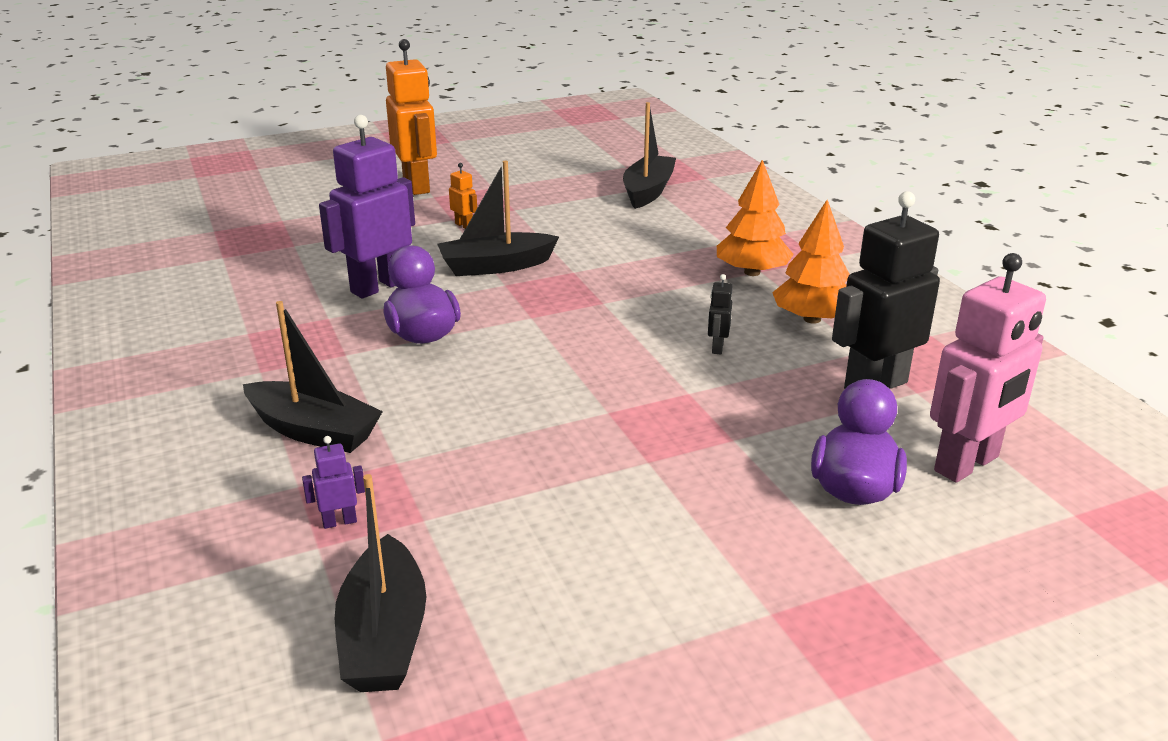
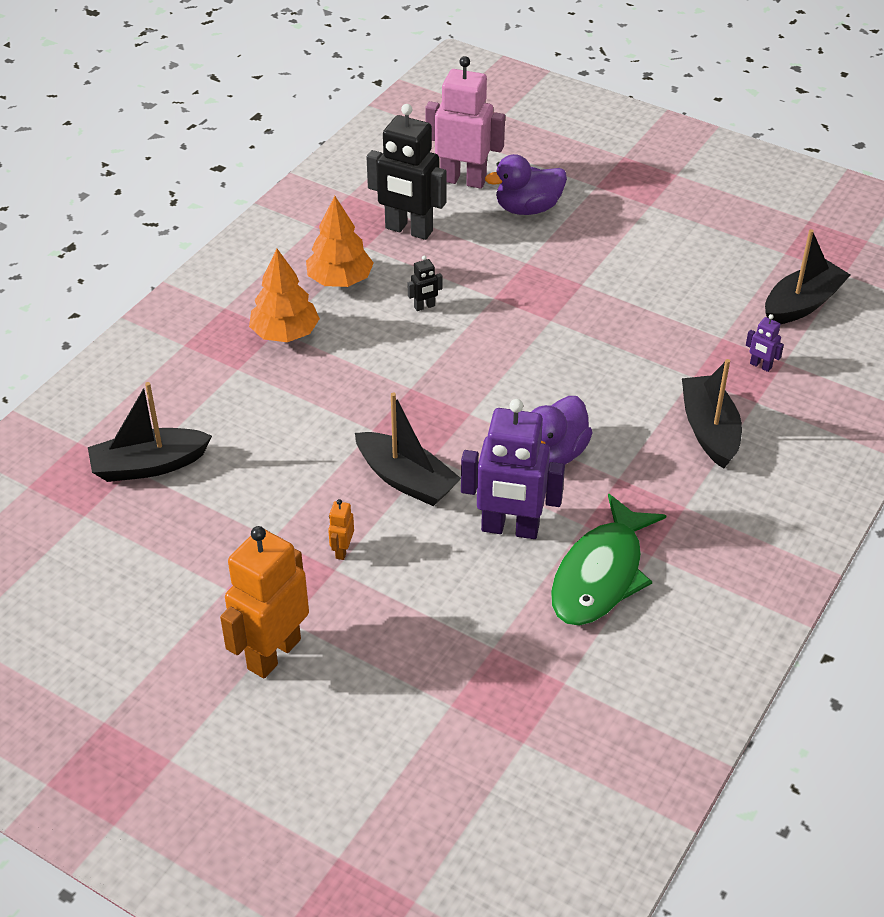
camera: 125 degrees left, 15 degrees up
none -> green fish [551,494,667,626]

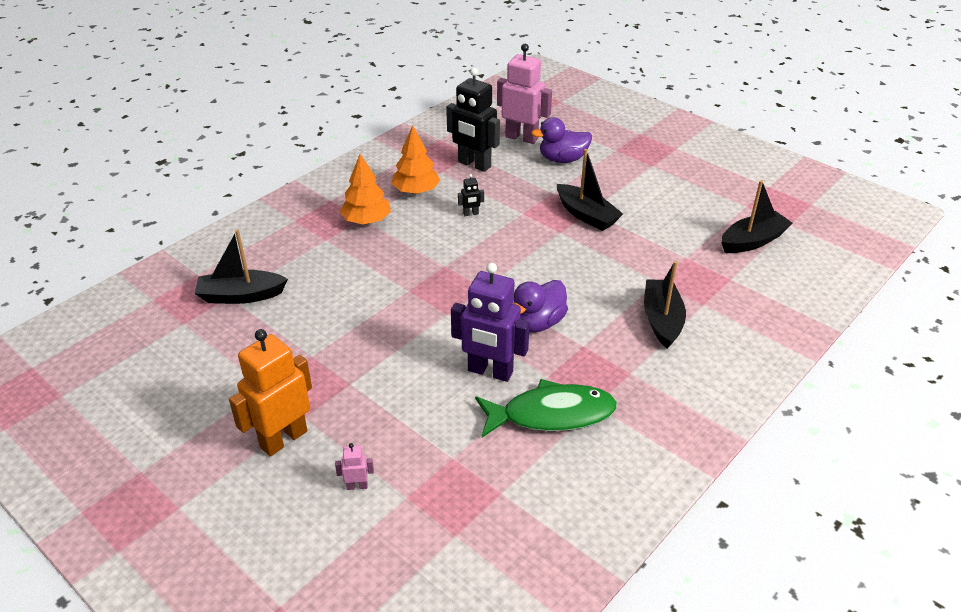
camera: 10 degrees right, 5 degrees down
orange robot [328,499,354,560] -> none
black boat [355,393,461,506] -> black boat moved to [557,149,623,231]
green fish [551,494,667,626] -> green fish turned 135 degrees counterclockwise [475,379,617,437]
purple robot [746,314,784,372] -> none
none -> pink robot [335,443,374,490]

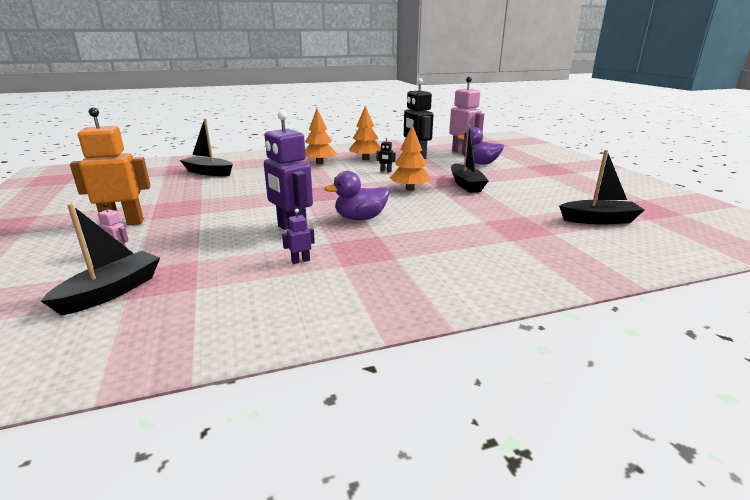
camera: 30 degrees right, 15 degrees down
green fish [475,379,617,437] -> purple robot [282,209,315,264]
black boat [644,261,686,349] -> black boat moved to [41,204,160,315]
none -> orange tree [390,124,431,191]

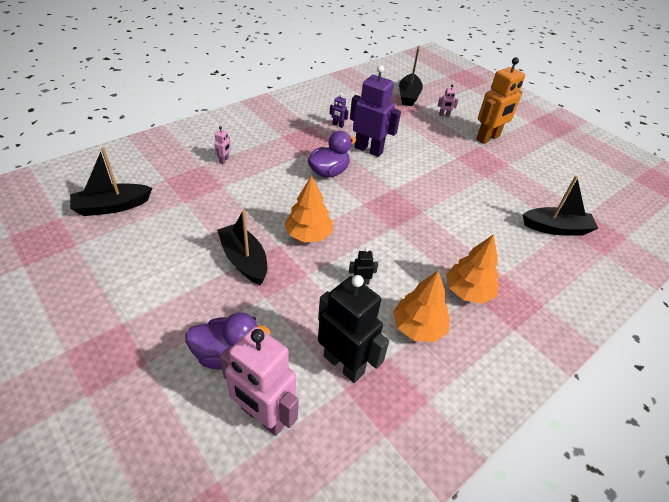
camera: 155 degrees right, 20 degrees up
purple robot [282,209,315,264] -> purple robot turned 75 degrees clockwise [329,93,349,128]
none -> pink robot [214,126,231,164]

